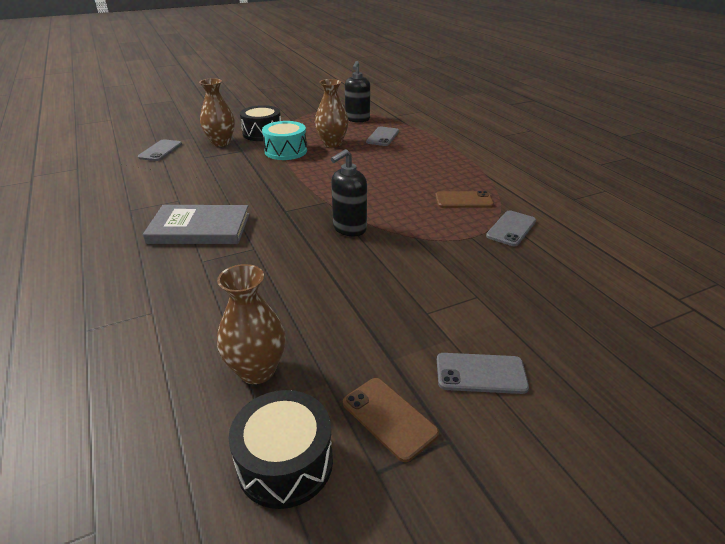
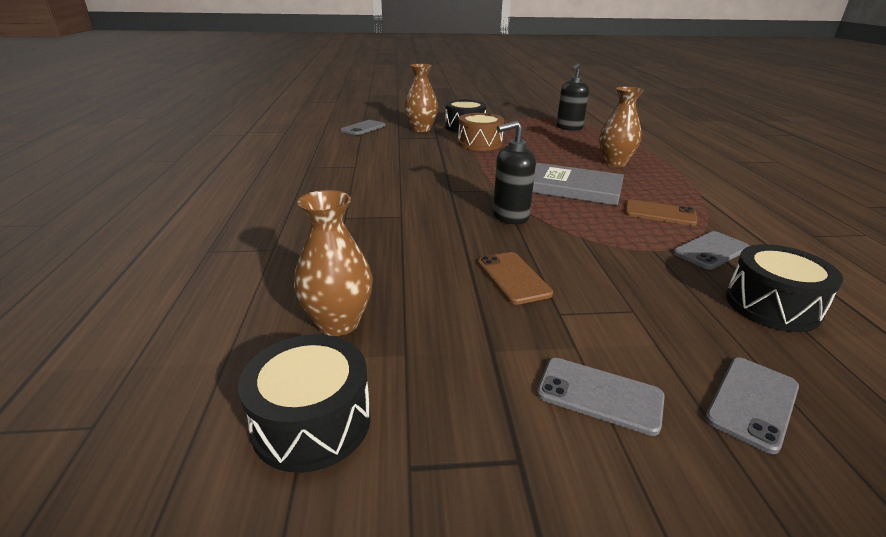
camera: 20 degrees right, 5 degrees down
grey book [143,205,250,244] -> grey book moved to [532,163,624,206]
turquoise drum [262,121,307,160] -> brown drum [458,113,504,151]
brown vase [315,79,349,147] -> brown vase moved to [599,87,644,167]
brown phone [343,378,439,462] -> brown phone moved to [478,252,553,305]
grey phone [366,126,399,146] -> grey phone moved to [705,357,799,454]
none -> black drum [726,244,843,332]

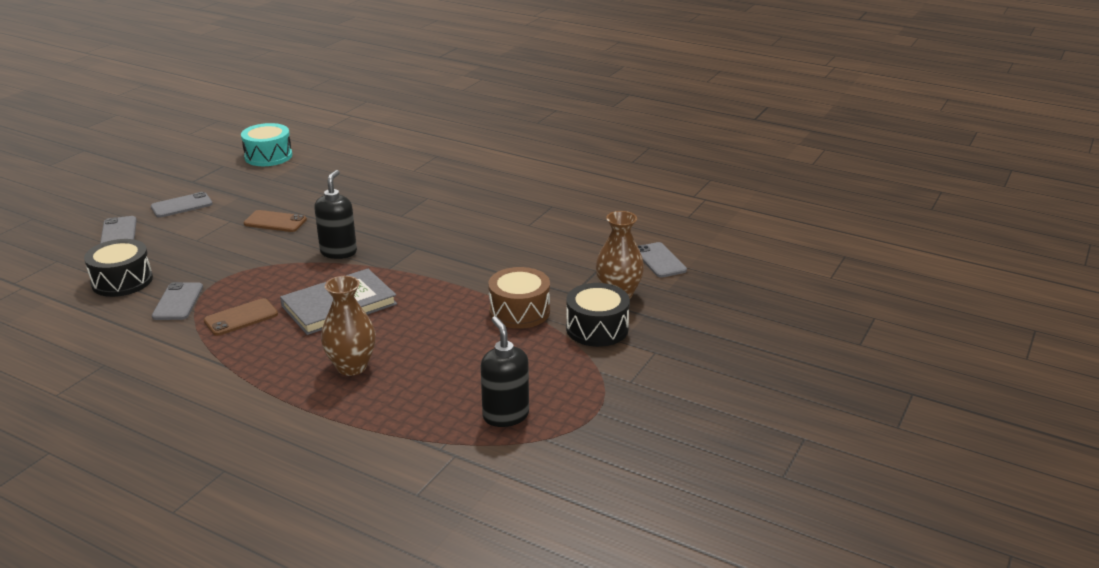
camera: 125 degrees right, 0 degrees up
black drum [238,334,371,473] -> turquoise drum [241,123,292,166]
brown vase [294,190,373,336] -> none

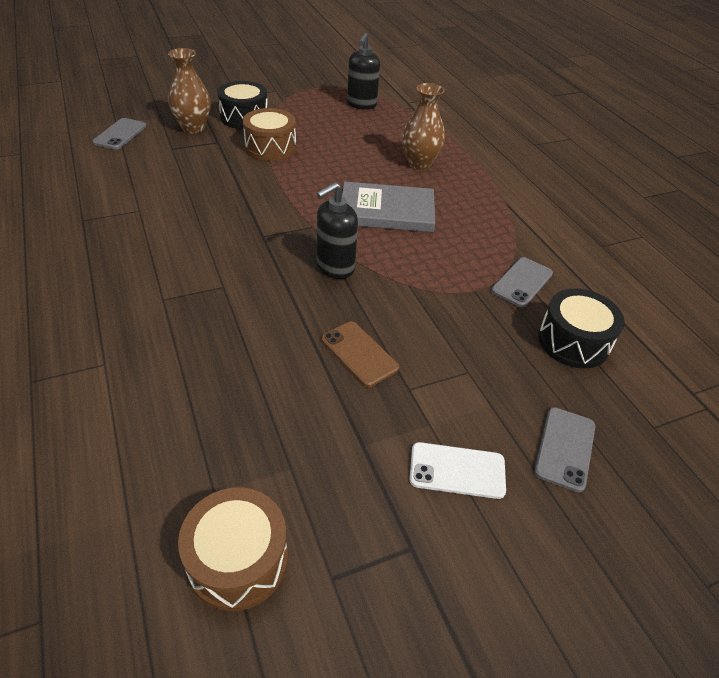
camera: 145 degrees left, 15 degrees up
grey phone [151,192,213,218] -> white phone [410,442,506,499]
brown phone [204,298,278,336] -> none
turquoise drum [241,123,292,166] -> brown drum [178,487,288,611]

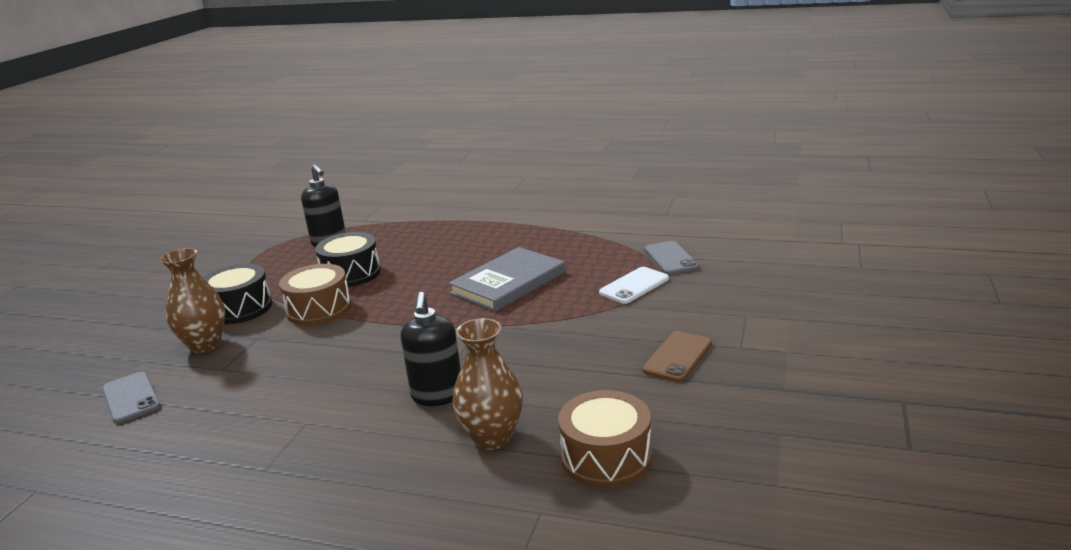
camera: 45 degrees left, 20 degrees down
brown drum [178,487,288,611] -> brown drum moved to [558,390,652,488]
black soap dispenser [316,182,358,279] -> black soap dispenser moved to [401,292,461,406]
brown phone [321,321,399,387] -> brown phone turned 60 degrees counterclockwise [642,331,712,382]
brown vase [402,83,445,170] -> brown vase moved to [452,318,523,450]
white phone [410,442,506,499] -> white phone moved to [599,267,669,304]
grey phone [534,407,595,492] -> none
black drum [538,288,625,368] -> black drum moved to [315,232,381,287]

